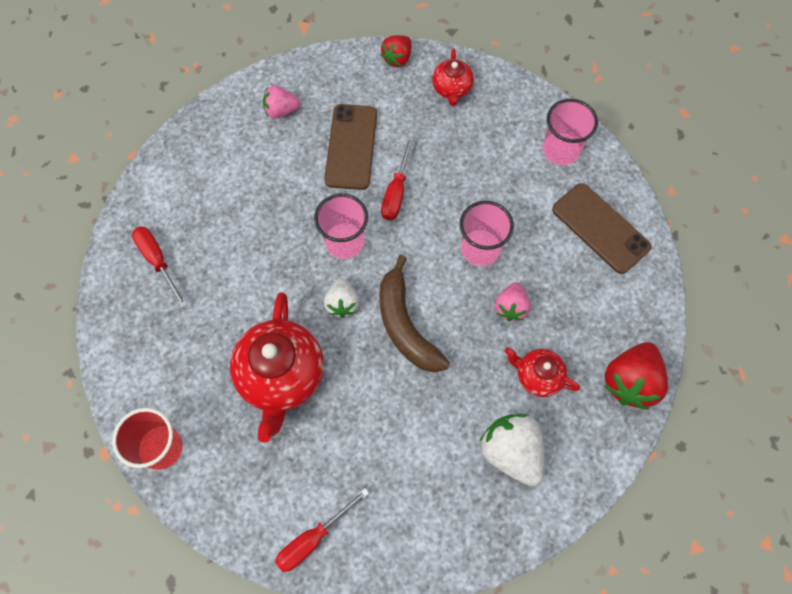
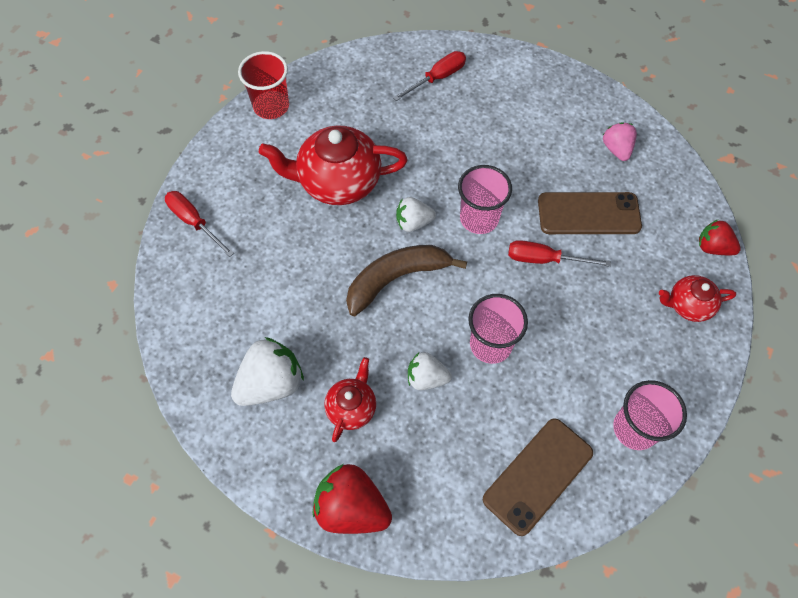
camera: 85 degrees right, 5 degrees down
pink strawberry [495,282,531,321] -> white strawberry [408,352,452,390]

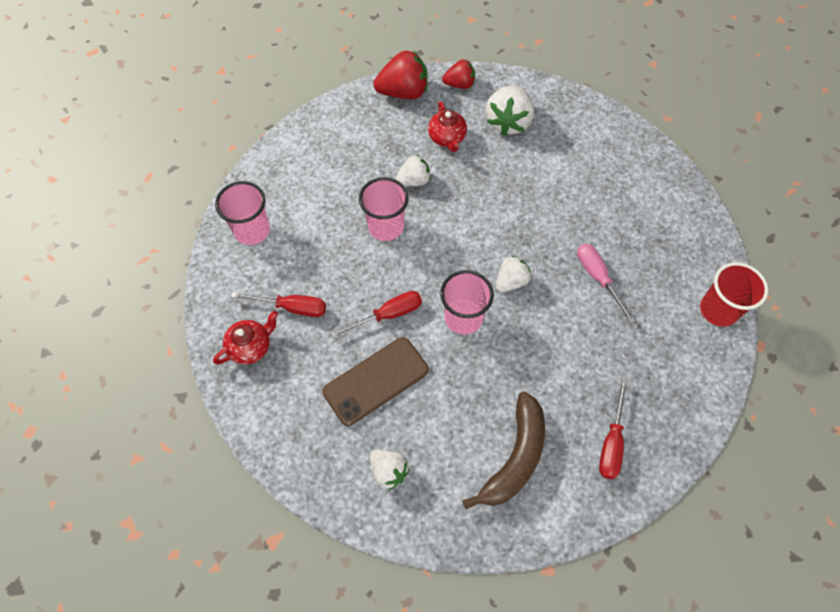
camera: 145 degrees right, 0 degrees up
red screwdriver [165,191,234,257] -> red screwdriver moved to [231,292,326,317]
red teapot [259,125,408,205] -> pink screwdriver [577,244,635,324]
brown banana [346,245,467,316] -> brown banana moved to [462,392,545,509]
brown phone [483,418,593,536] -> none
pink strawberry [603,122,637,161] -> white strawberry [370,450,410,490]
red strawberry [699,220,741,255] -> red strawberry moved to [442,60,475,89]

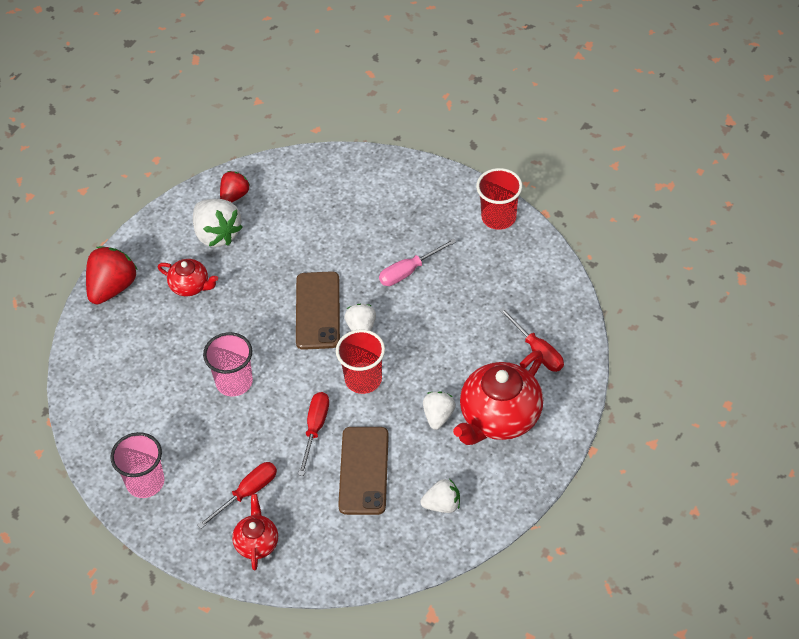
camera: 50 degrees left, 10 degrees down
white strawberry [395,155,431,186] -> white strawberry moved to [423,391,456,430]
pink cup [440,270,494,335] -> red cup [336,329,385,394]
red strawberry [442,60,475,89] -> red strawberry moved to [220,171,250,203]
brown banana [462,392,545,509] -> red teapot [453,351,543,445]
pink screwdriver [577,244,635,324] -> pink screwdriver turned 45 degrees counterclockwise [379,239,456,286]
none -> brown phone [296,271,340,350]

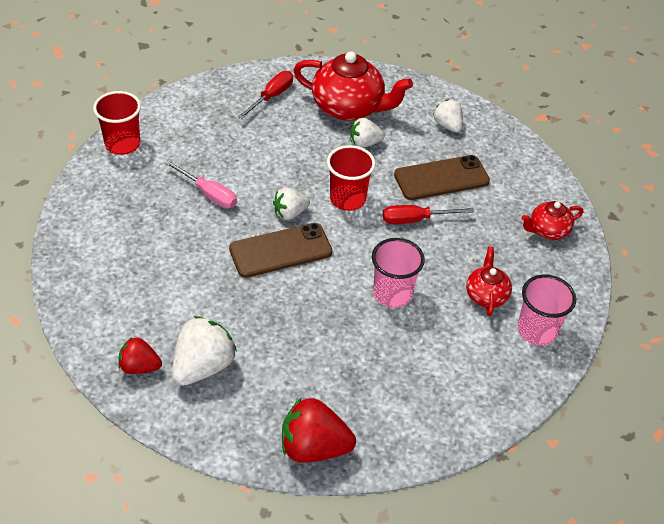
camera: 115 degrees left, 5 degrees down
red teapot [158,259,218,296] -> red teapot moved to [466,247,512,316]
red screwdriver [197,462,277,529] -> none

